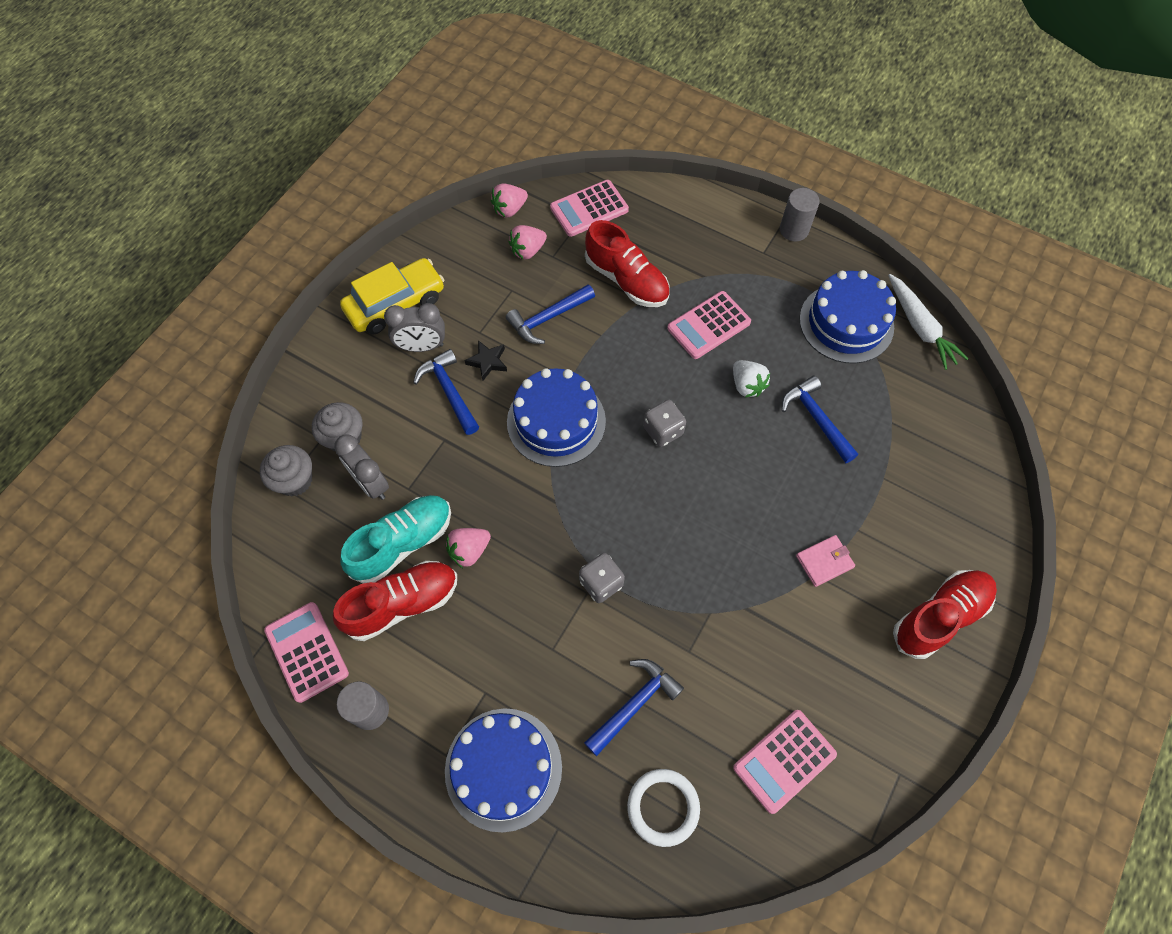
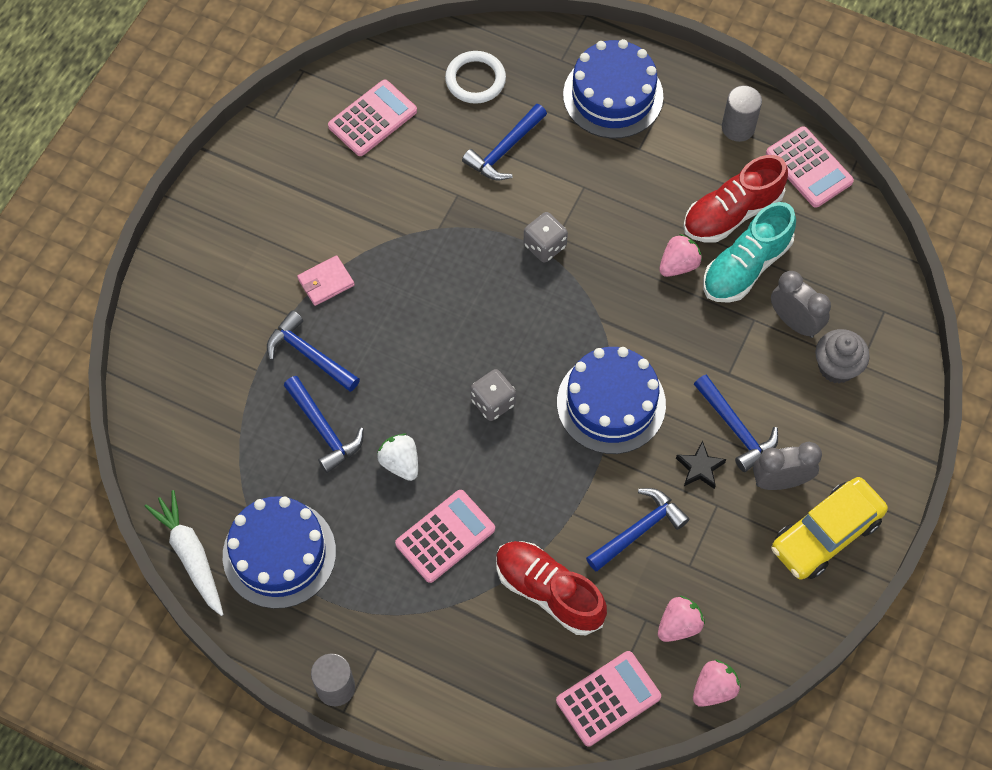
camera: 175 degrees right, 0 degrees up
grey cupcake [260,445,312,496] -> none
red shoe [893,570,997,659] -> none
none -> blue hammer [267,310,360,392]

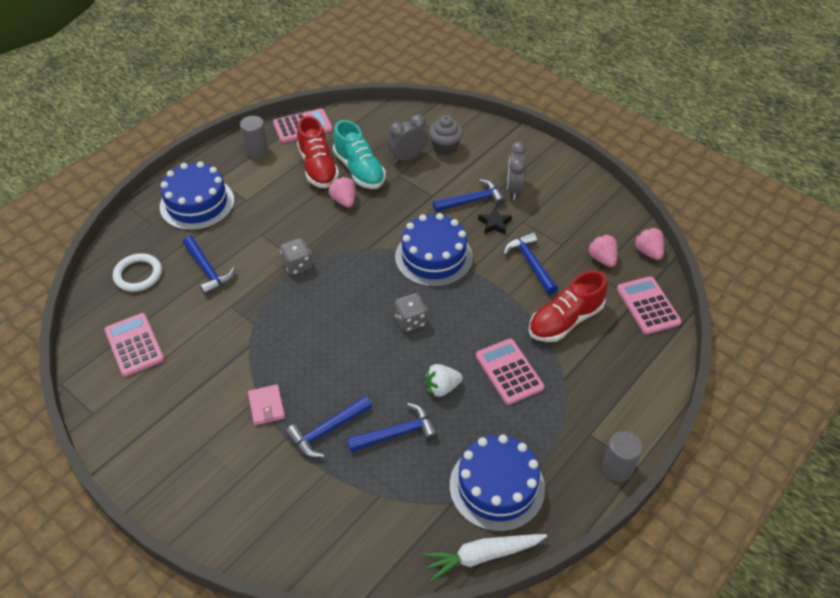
camera: 75 degrees left, 15 degrees down
yellow car [771,477,888,580] -> none

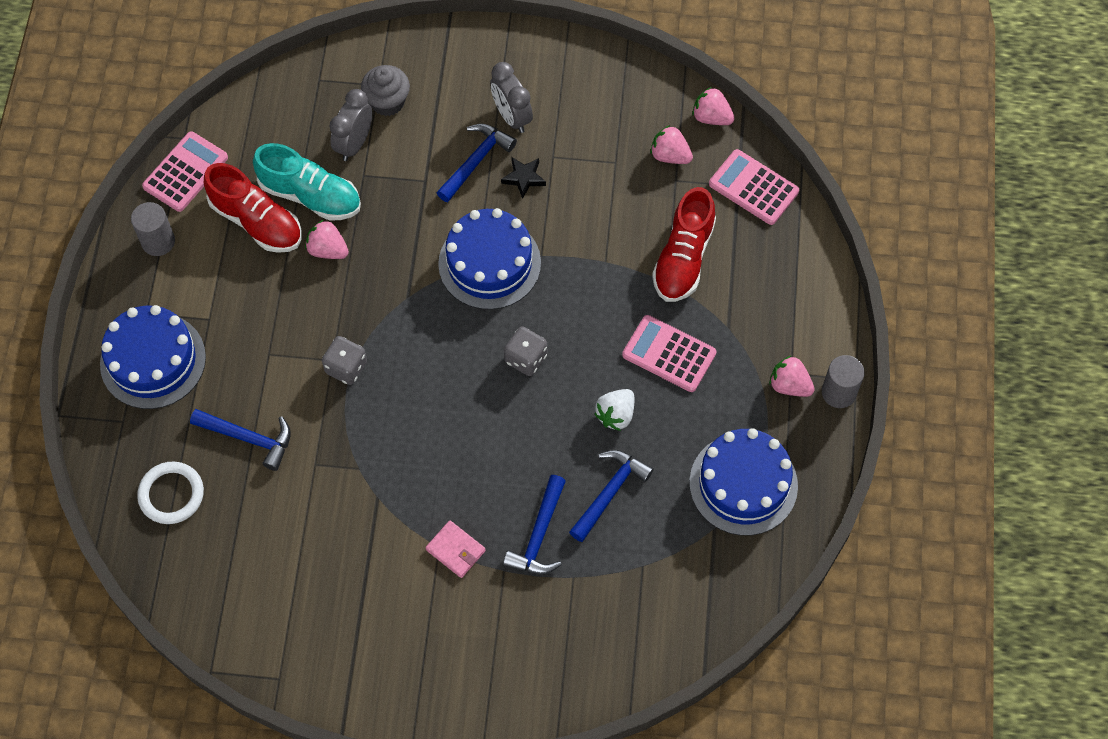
camera: 35 degrees left, 15 degrees up
pink calculator [104,313,164,377] -> none
white carrot [422,534,547,582] -> none
blue hammer [503,232,558,295] -> none
none -> pink strawberry [769,355,815,397]

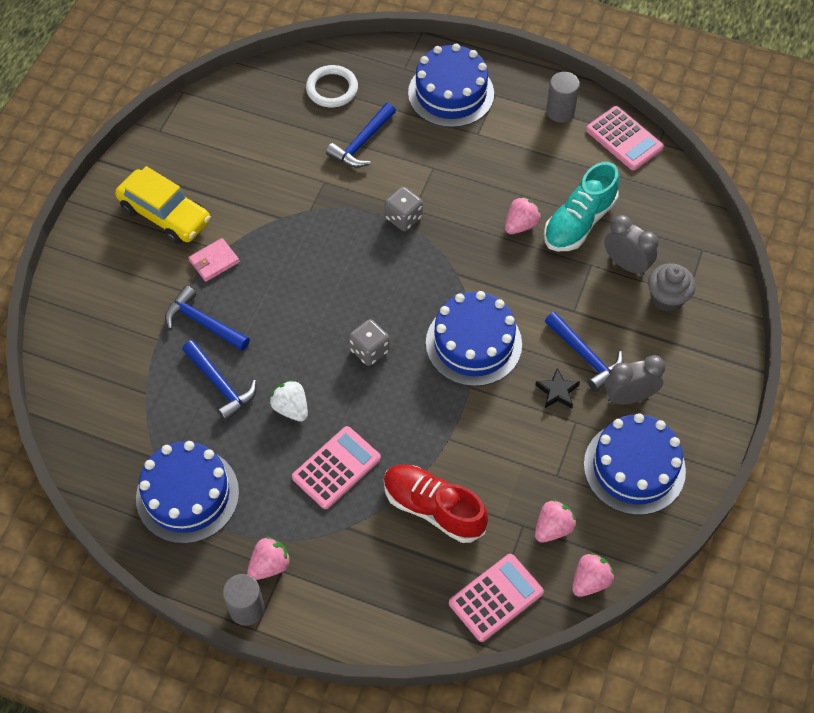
camera: 105 degrees right, 5 degrees down
red shoe [204,163,301,253] -> none
none -> yellow car [115,166,211,244]
none -> blue cake [584,413,686,515]

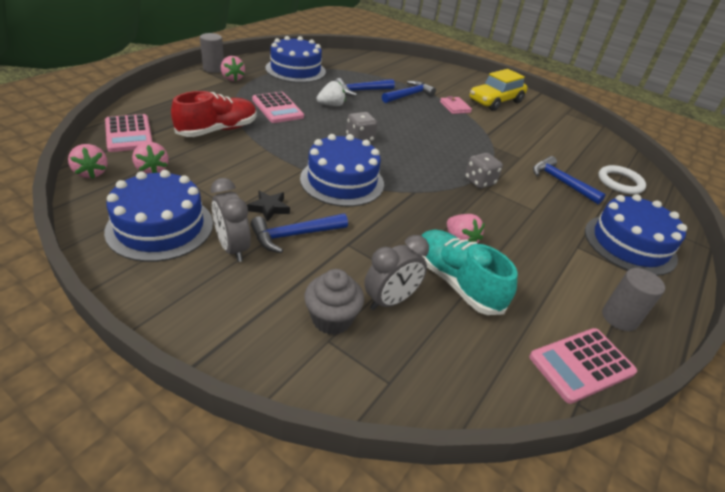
camera: 100 degrees right, 20 degrees down
grey clock [605,355,666,405] -> grey clock turned 150 degrees clockwise [211,178,251,262]

